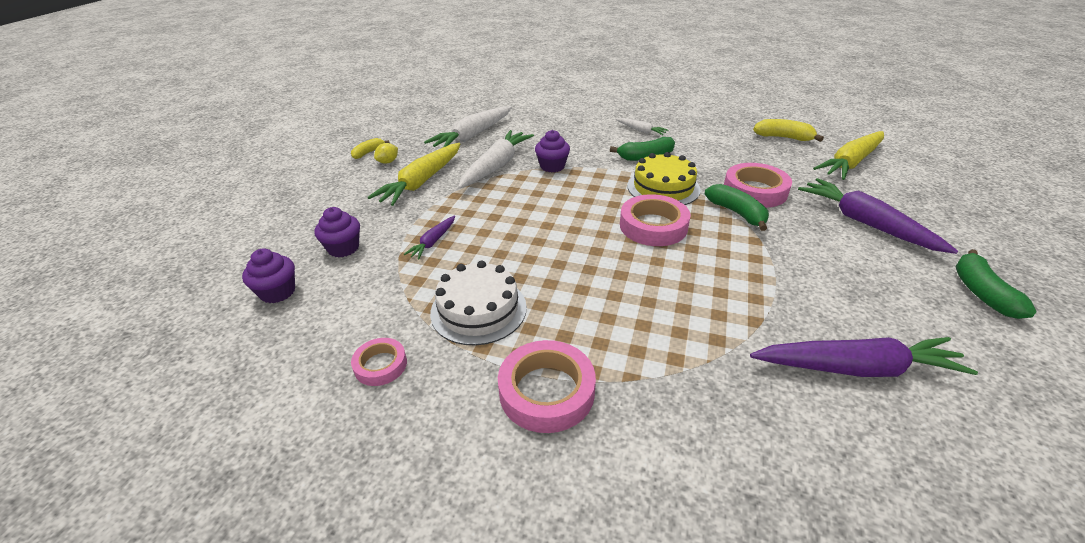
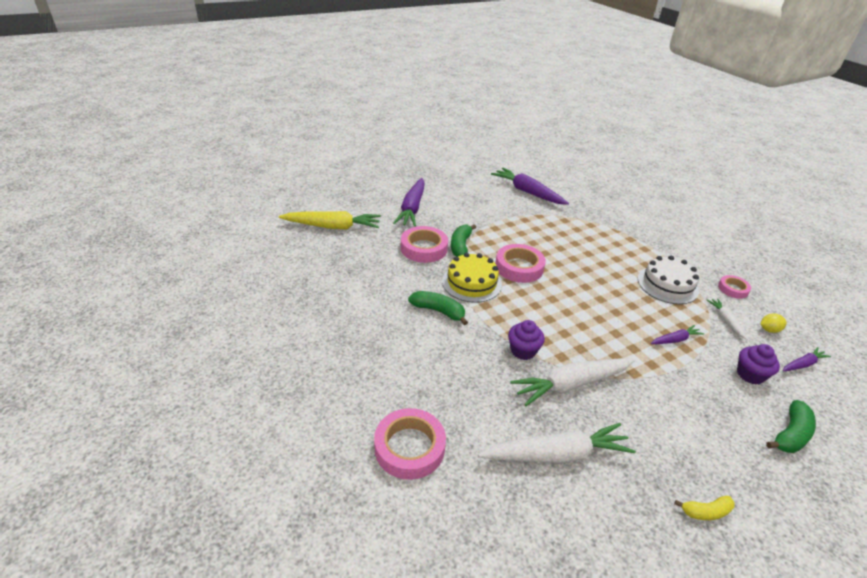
camera: 140 degrees left, 0 degrees up
purple cupcake [242,248,295,303] -> purple carrot [782,347,831,371]
yellow carrot [367,143,460,206] -> none
yellow lemon [374,143,398,164] -> yellow lemon moved to [760,314,787,333]
pink tape [498,340,596,433] -> pink tape moved to [374,408,446,480]
white carrot [616,118,668,135] -> white carrot moved to [707,299,747,340]
yellow banana [753,119,824,142] -> none
green banana [955,249,1037,319] -> green banana moved to [766,400,816,453]

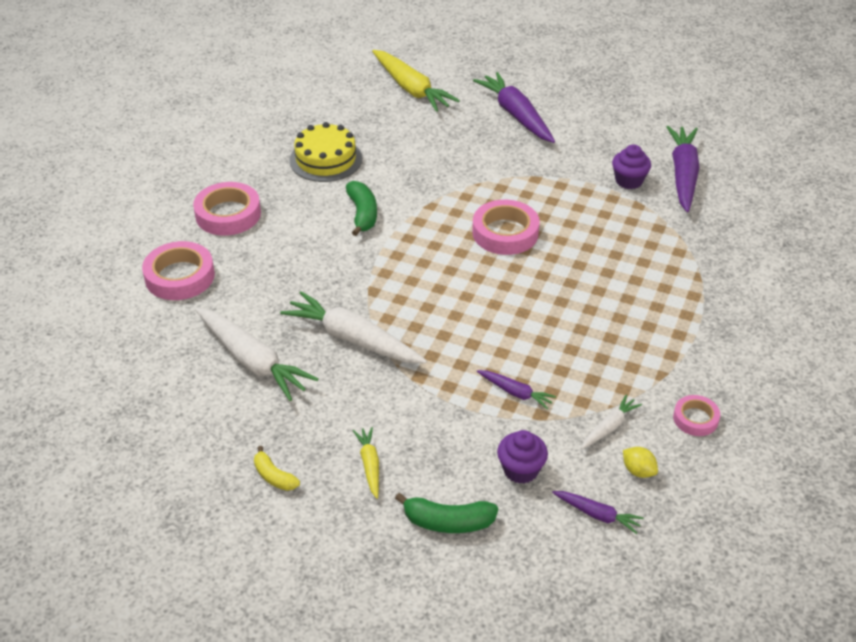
camera: 55 degrees right, 5 degrees up
purple carrot [393,178,425,227] -> purple carrot turned 90 degrees clockwise [473,72,555,143]
pink tape [401,226,448,263] -> pink tape moved to [193,182,261,236]
yellow cake [442,253,502,303] -> yellow cake moved to [289,122,362,182]
green banana [451,224,476,257] -> none
purple cupcake [508,320,545,360] -> purple cupcake moved to [612,145,651,189]
white cake [638,256,699,304] -> none
none -> yellow carrot [353,427,379,499]

